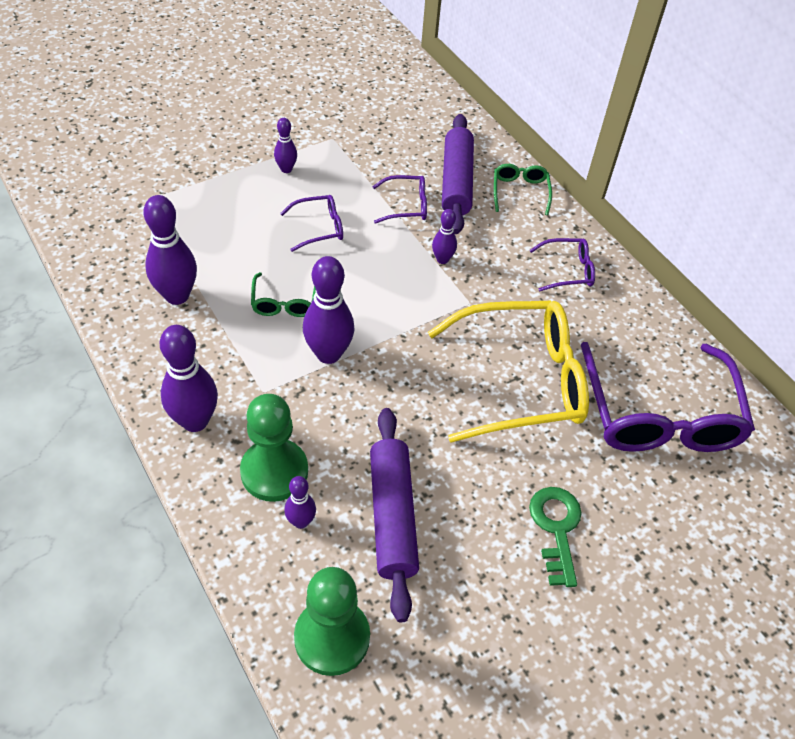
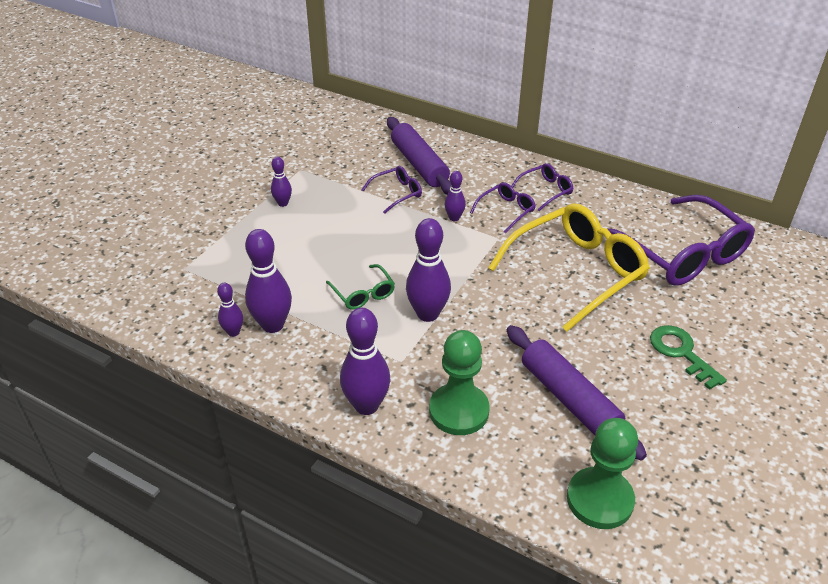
camera: 25 degrees left, 10 degrees down
purple glasses [280,195,343,252] -> purple glasses moved to [470,182,536,234]
purple bowling pin [284,476,316,529] -> purple bowling pin moved to [217,283,243,337]
green glasses [494,164,552,215] -> none

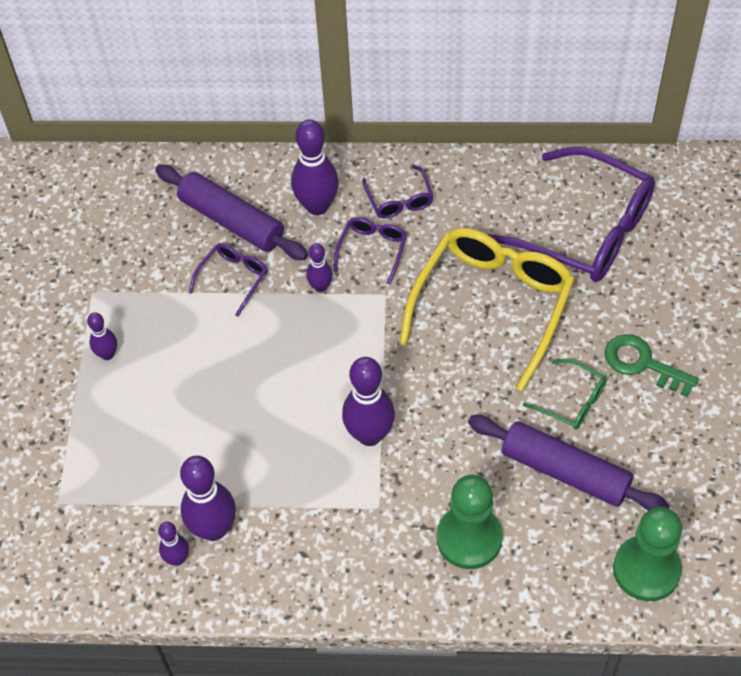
camera: 25 degrees left, 15 degrees up
green glasses [326,264,395,310] -> green glasses moved to [523,359,606,429]
purple bowling pin [340,308,391,415] -> purple bowling pin moved to [291,119,339,215]
purple glasses [511,163,574,211] -> purple glasses turned 135 degrees clockwise [362,165,434,219]

